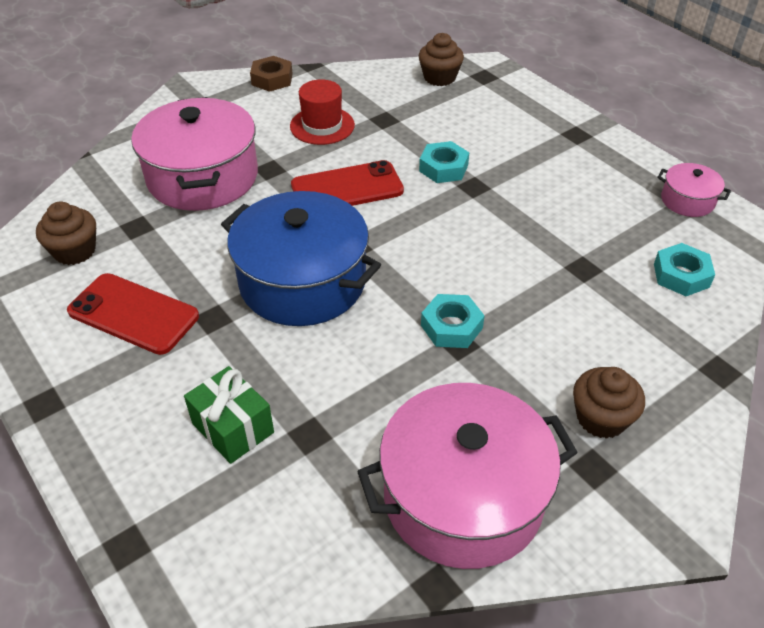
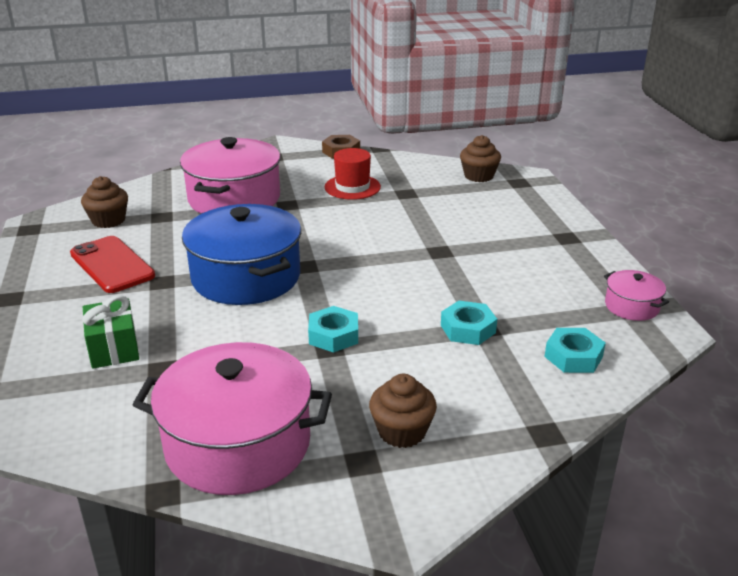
camera: 25 degrees right, 15 degrees down
red phone [291,160,404,206] -> none
turquoise nut [419,141,469,183] -> turquoise nut moved to [441,301,497,345]

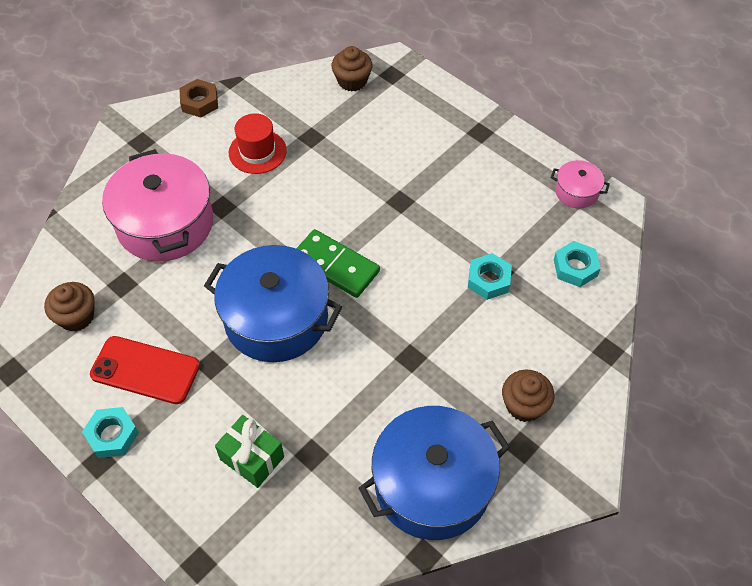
camera: 35 degrees left, 25 degrees up
pink pot [133,342,332,495] -> blue pot [359,406,510,540]
turquoise nut [308,306,358,353] -> turquoise nut moved to [82,407,139,458]
none -> green domino [296,229,380,298]

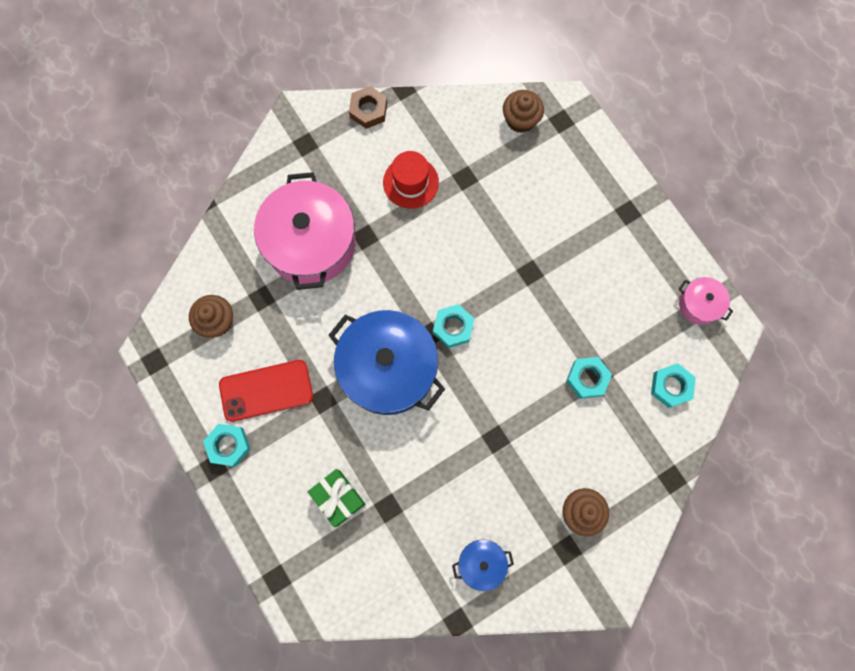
camera: 15 degrees right, 20 degrees up
red phone [90,336,200,404] -> red phone turned 45 degrees counterclockwise [219,360,313,422]
green domino [296,229,380,298] -> turquoise nut [433,304,475,348]
blue pot [359,406,510,540] -> blue pot [452,539,514,591], size x0.46

